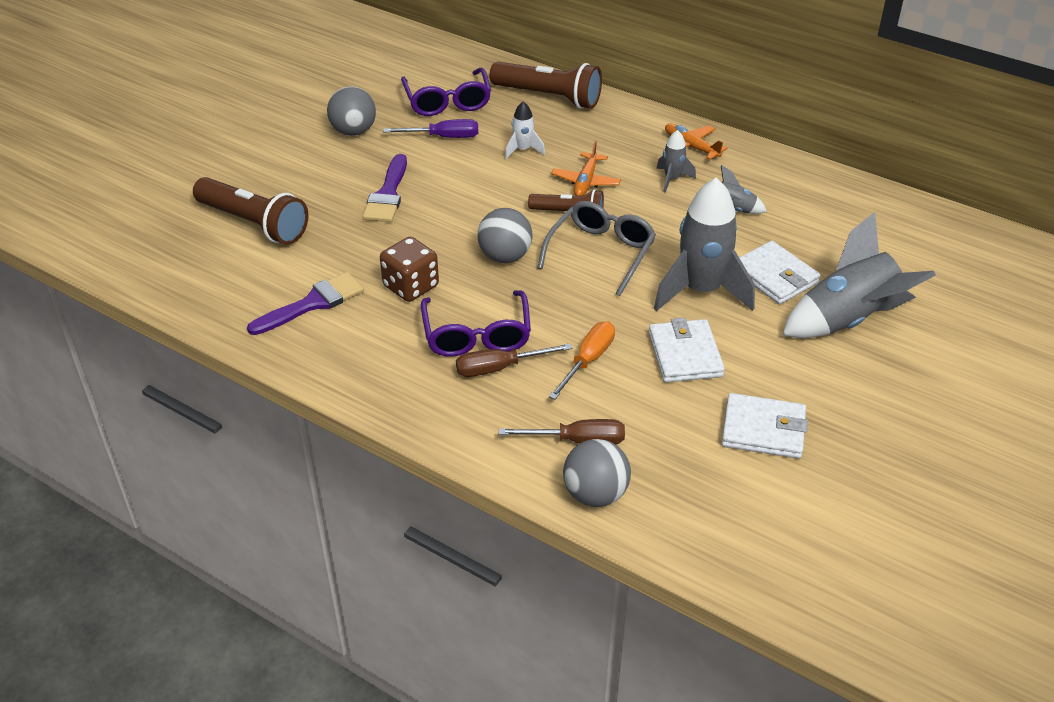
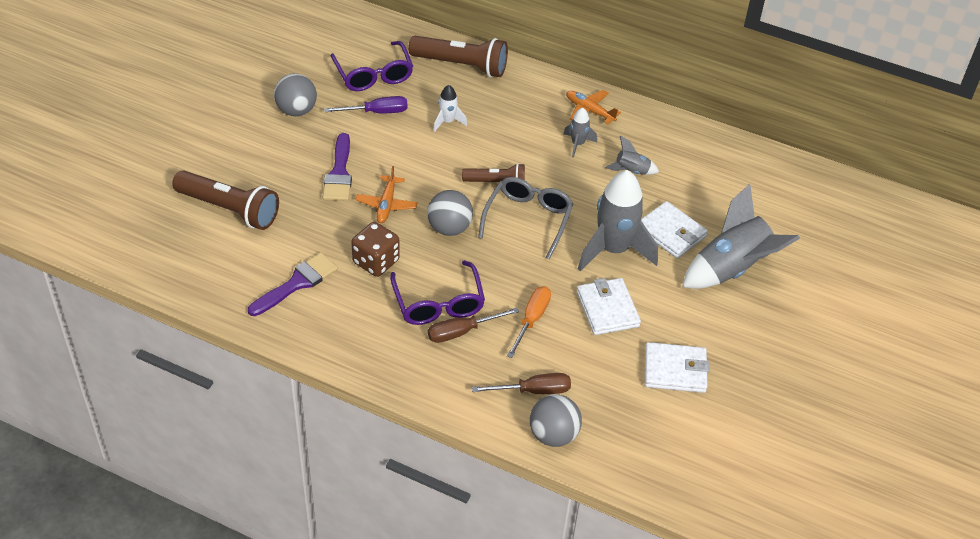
camera: 10 degrees left, 5 degrees up
orange plane [551,141,621,196] -> orange plane moved to [355,166,418,223]

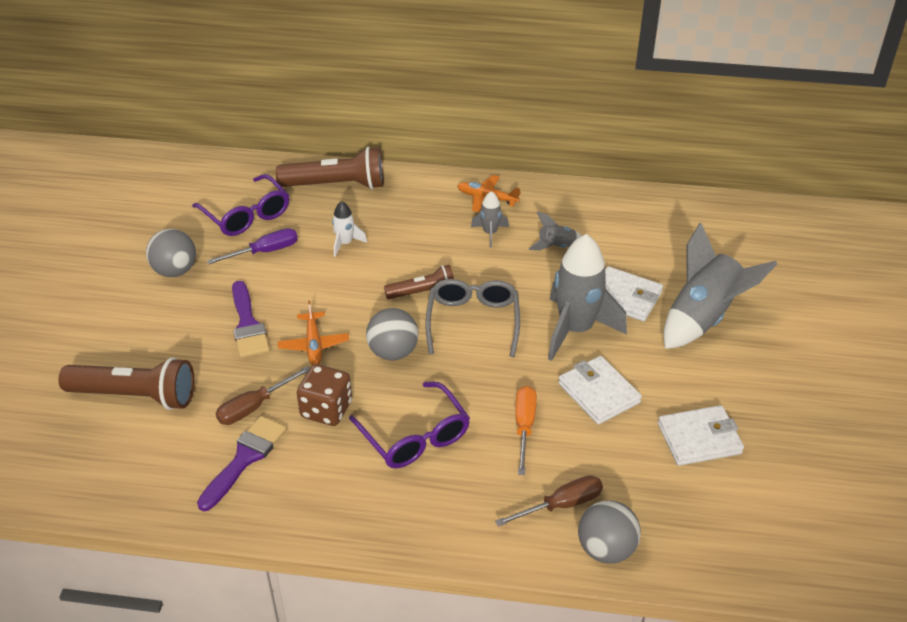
camera: 15 degrees left, 5 degrees down
brown screwdriver [428,307,519,343] -> brown screwdriver moved to [216,366,310,425]

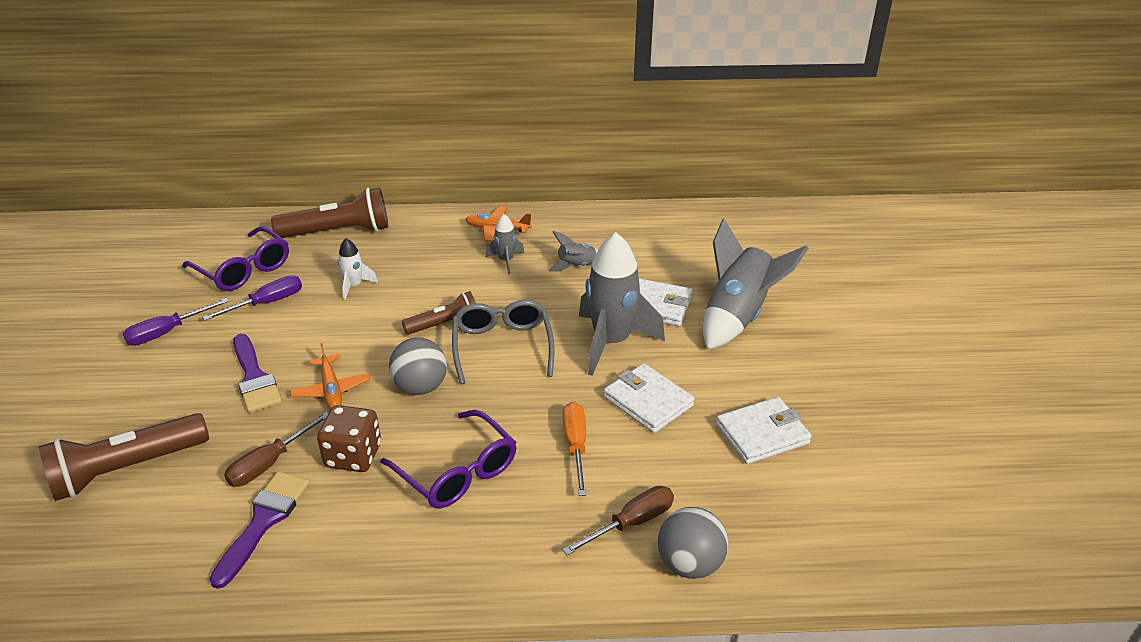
camera: 10 degrees left, 5 degrees down
brown flashlight [58,357,194,410] -> brown flashlight turned 150 degrees clockwise [39,413,209,501]
grey ball [146,229,196,277] -> purple screwdriver [123,298,229,346]

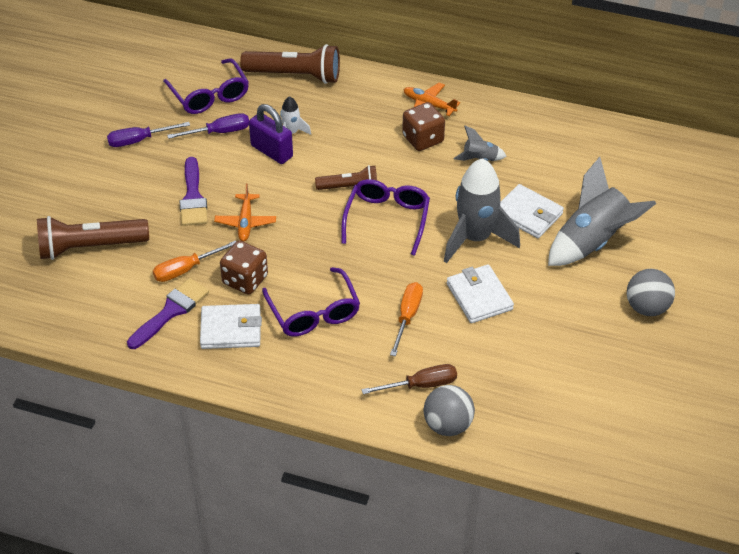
camera: 20 degrees right, 10 degrees up
brown screwdriver [224,412,328,487] -> orange screwdriver [153,241,236,282]
grey ball [389,337,447,395] -> grey ball moved to [627,269,675,316]
grey glasses [452,300,555,384] -> purple glasses [341,179,430,256]
grey rocket [485,214,524,274] -> brown dice [402,102,445,151]
white wallet [716,397,812,464] -> white wallet moved to [200,304,262,349]
none -> purple padlock [249,104,293,164]

